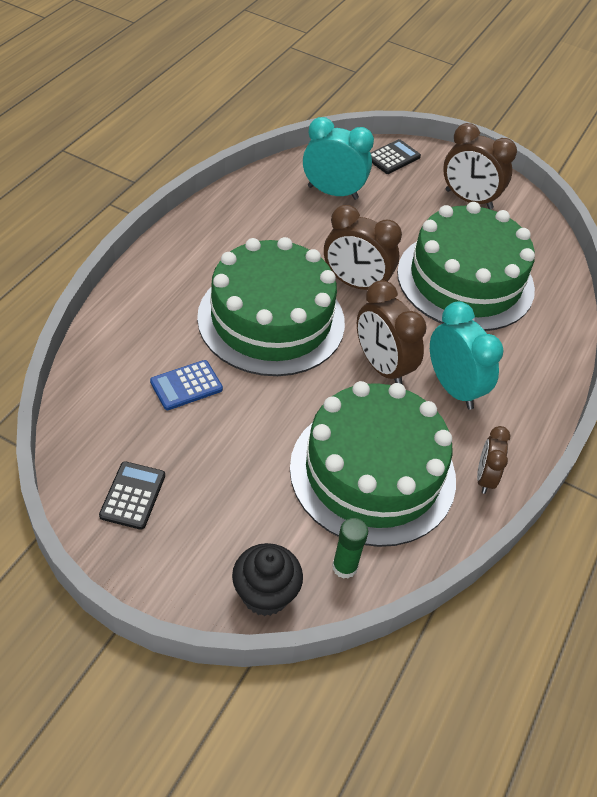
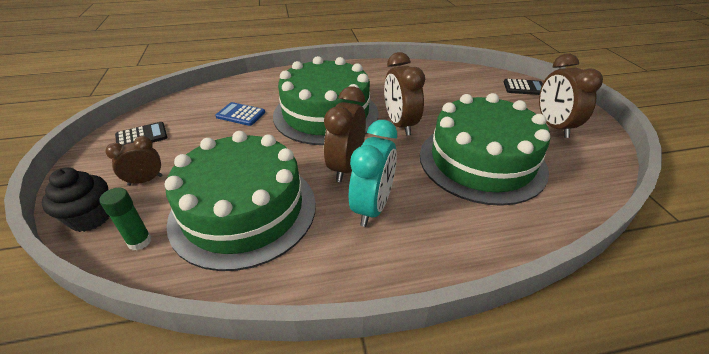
camera: 55 degrees right, 10 degrees down
turquoise clock [303,117,374,200] -> none
brown clock [477,426,510,494] -> brown clock moved to [106,136,162,186]

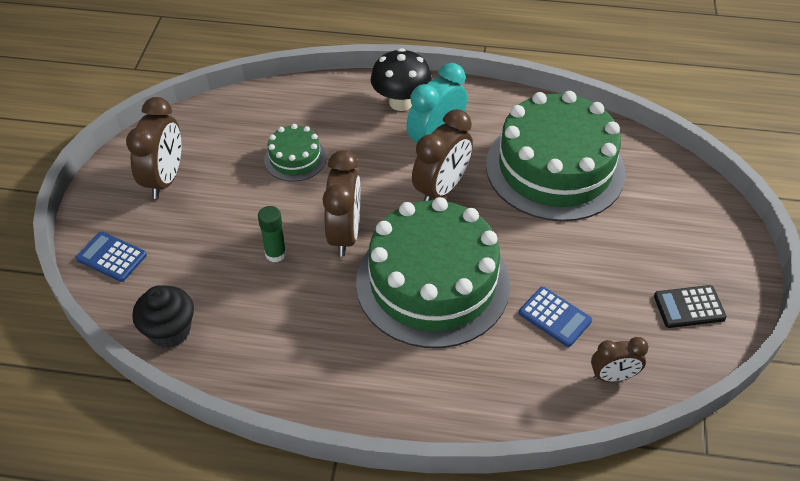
camera: 160 degrees left, 10 degrees up
black cupcake [42,167,110,232] -> black cupcake moved to [132,285,194,348]
green glue stick [99,188,152,250] -> green glue stick moved to [258,206,286,262]
brown clock [106,136,162,186] -> brown clock moved to [591,337,649,382]
green cake [420,93,550,206] -> green cake [264,124,326,182], size x0.45
black calculator [504,79,543,95] -> blue calculator [76,232,147,282]
none -> black mushroom [371,48,432,111]

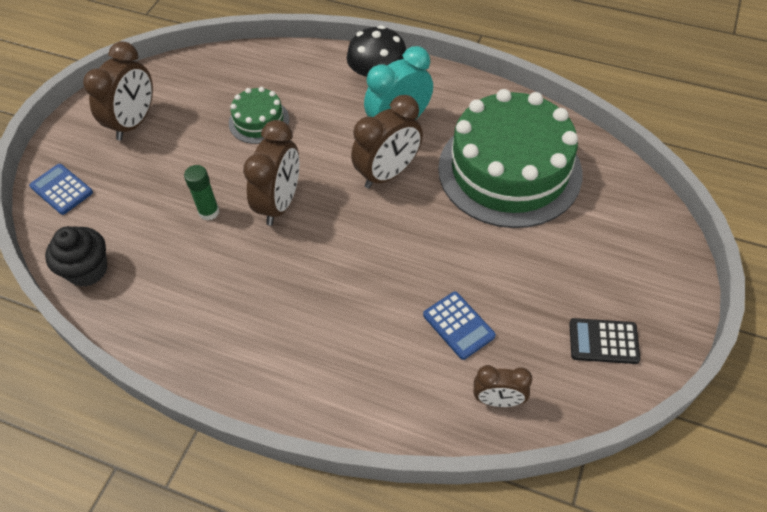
camera: 15 degrees right, 5 degrees up
green cake [356,197,510,348] -> none

